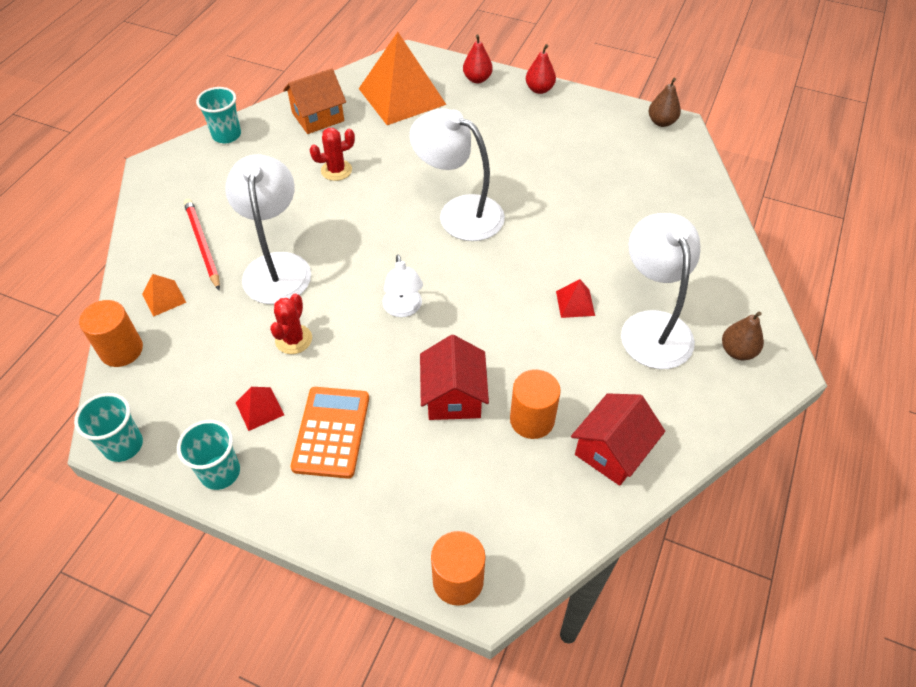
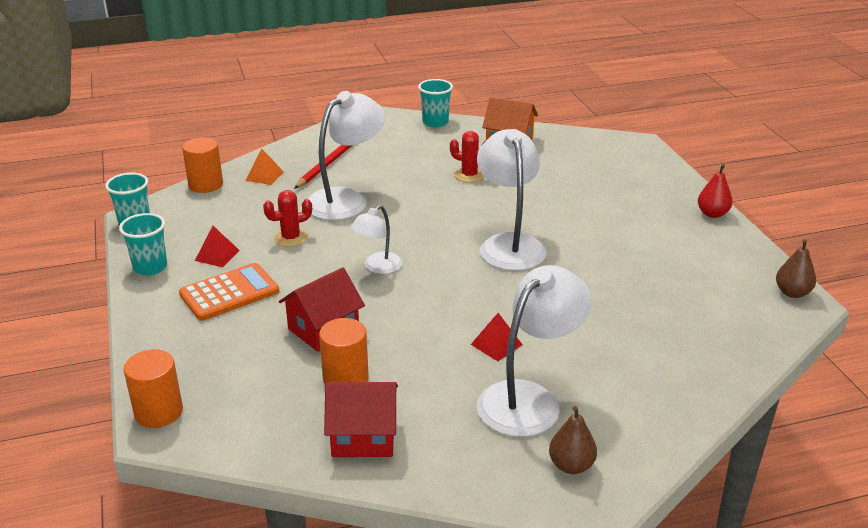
camera: 50 degrees right, 20 degrees down
orange pyramid [359,32,447,125] -> none
red pear [463,35,493,83] -> none

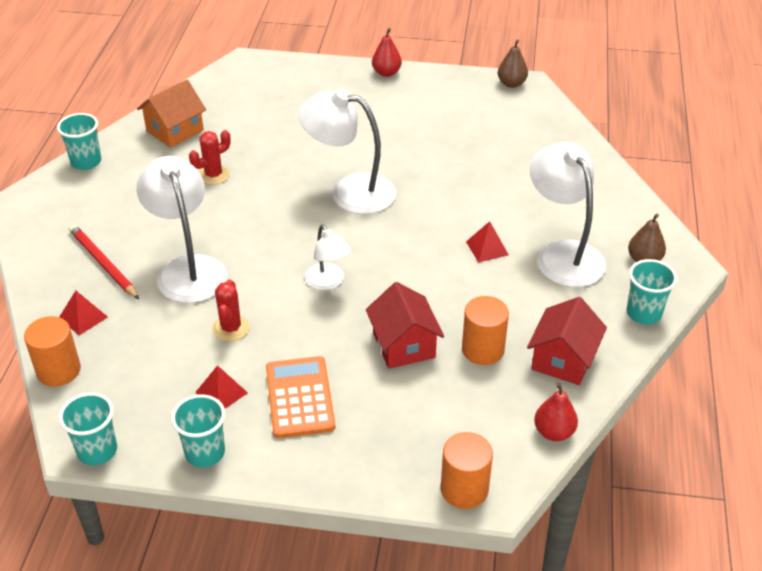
camera: 65 degrees left, 10 degrees up
orange pyramid [245,149,284,185] -> red pyramid [59,291,108,335]
none -> red pear [534,383,578,441]
none -> turquoise cup [627,259,677,324]

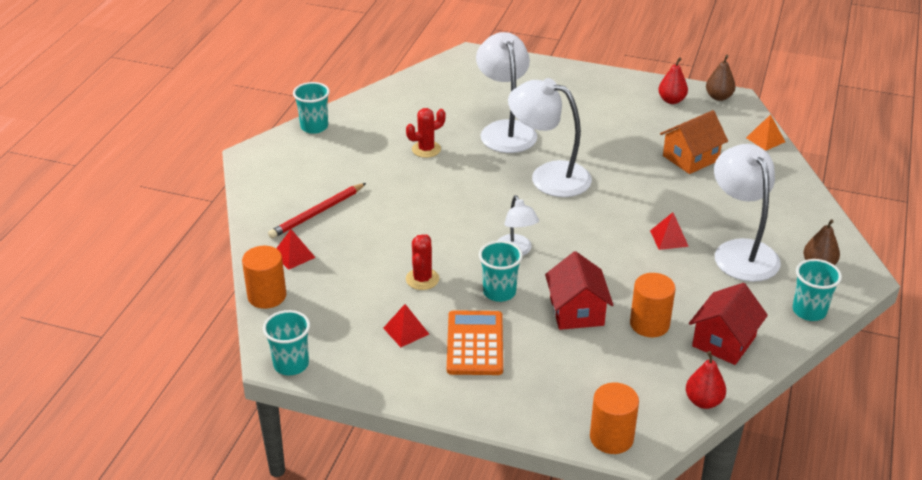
camera: 10 degrees right, 5 degrees down
red pencil [69,224,139,299] -> red pencil turned 105 degrees counterclockwise [268,183,366,239]
white lamp [136,156,227,303] -> white lamp moved to [476,32,537,153]
orange house [137,80,206,148] -> orange house moved to [660,110,728,174]
turquoise cup [171,394,226,467] -> turquoise cup moved to [479,241,523,302]
red pear [372,28,402,77] -> red pear moved to [658,57,688,104]
none -> orange pyramid [746,114,785,151]

